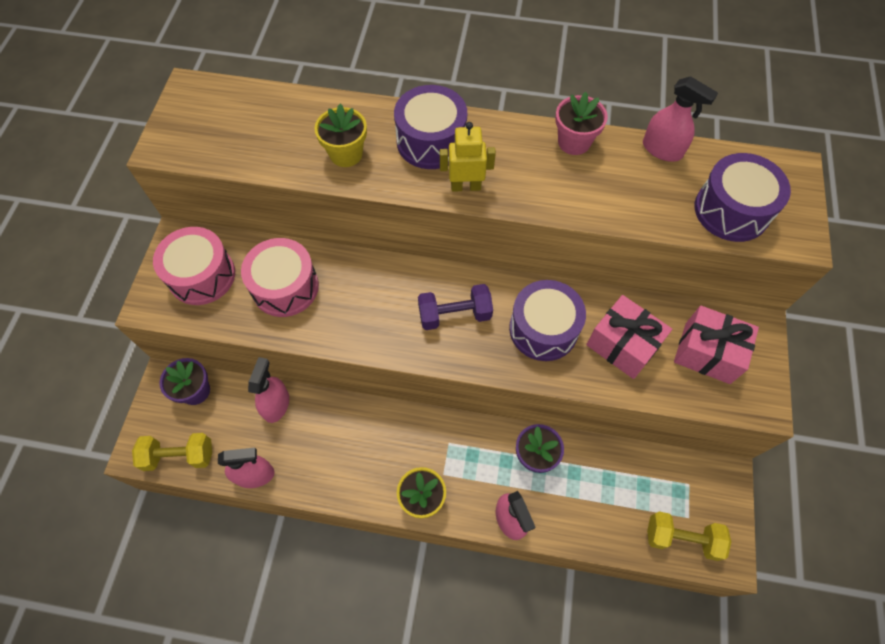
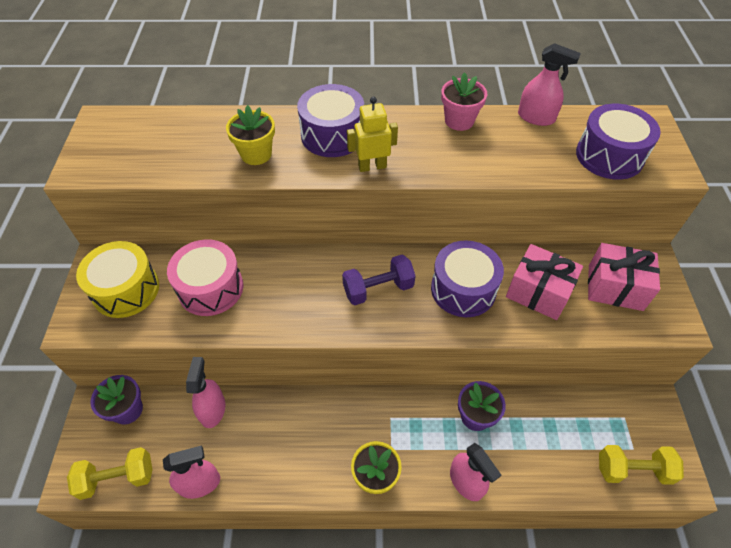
camera: 10 degrees left, 10 degrees down
pink drum [153,227,235,305] -> yellow drum [76,241,159,318]

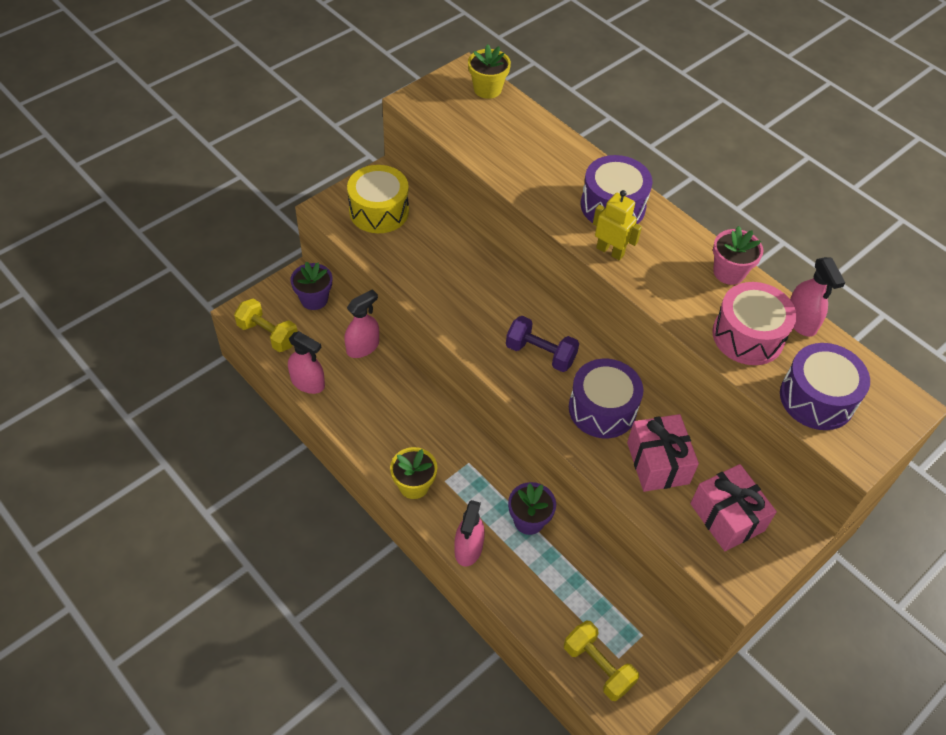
camera: 45 degrees right, 0 degrees up
pink drum [167,239,243,316] -> pink drum moved to [712,282,797,365]
yellow flower pot [226,105,275,165] -> yellow flower pot moved to [468,44,511,99]

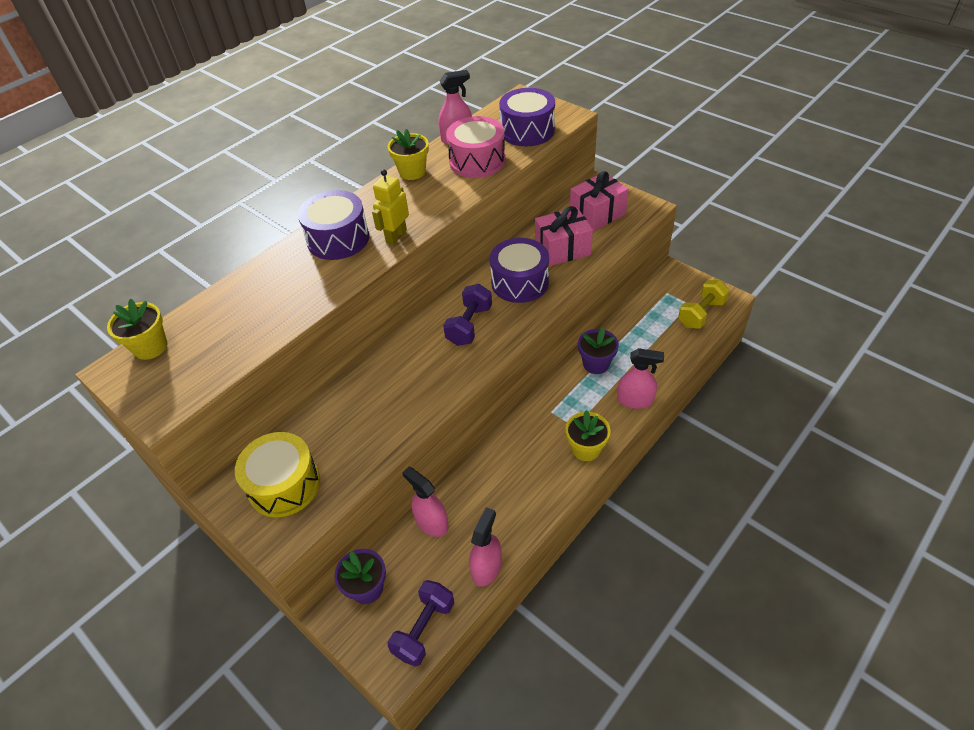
camera: 90 degrees left, 5 degrees down
yellow dumbbell [234,298,297,352] -> purple dumbbell [387,580,454,667]
pink flower pot [713,226,764,285] -> yellow flower pot [388,129,429,180]

